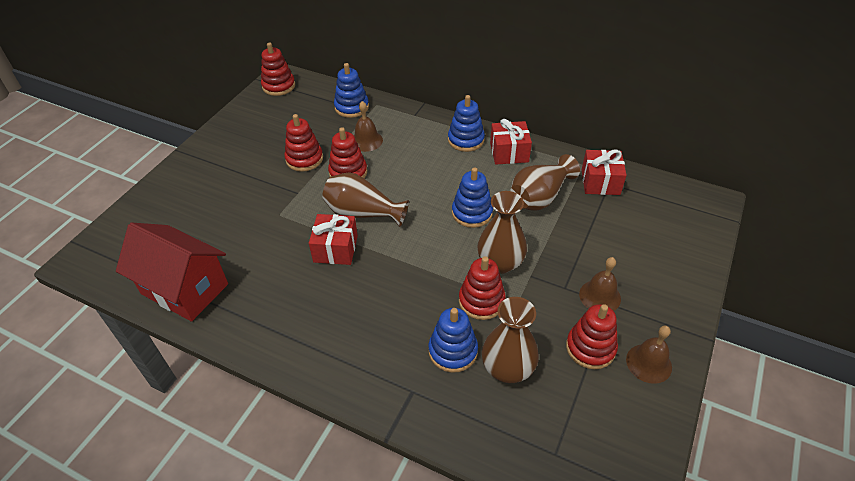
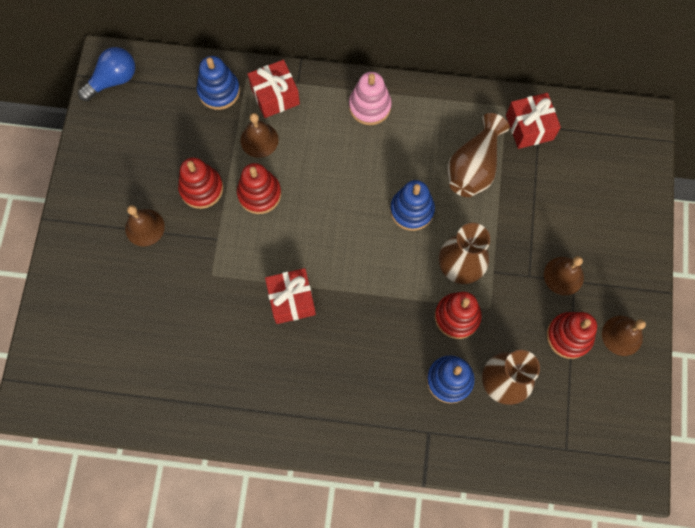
camera: 20 degrees left, 25 degrees up
red house [116,222,228,322] -> none
red stacking toy [261,43,295,96] -> blue light bulb [78,47,135,102]
brown vase [322,173,409,227] -> none
blue stacking toy [448,95,485,152] -> pink stacking toy [349,72,392,125]
red gift [490,119,532,165] -> red gift moved to [248,60,300,118]
none -> brown bell [125,205,165,246]

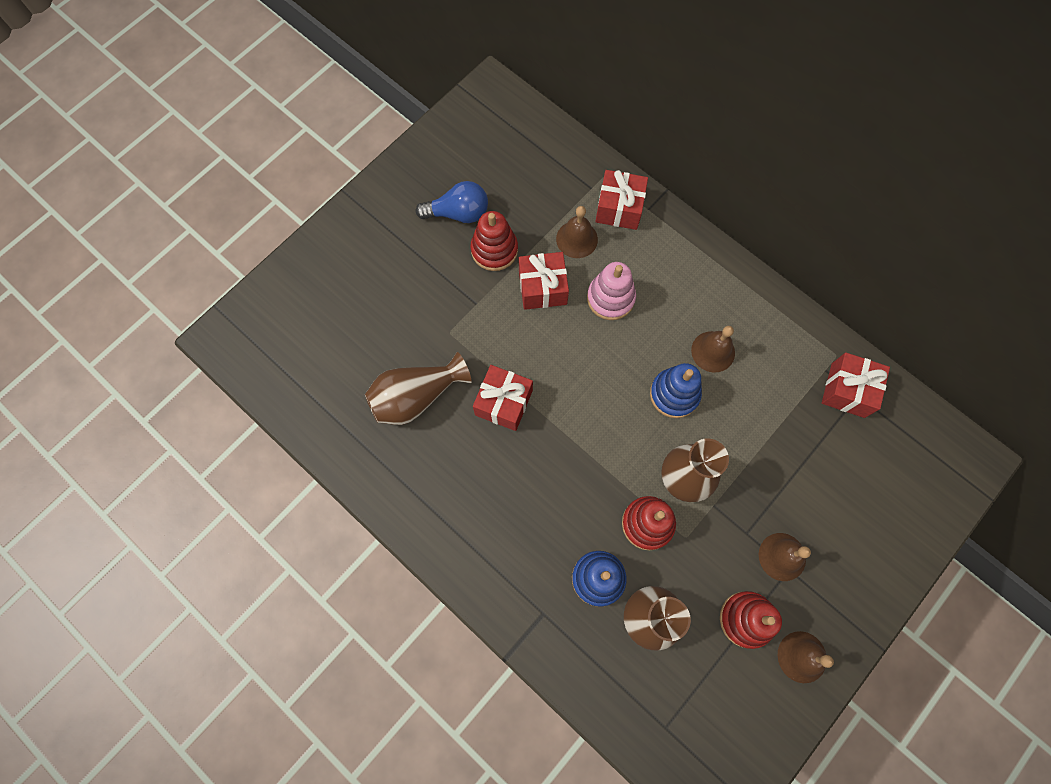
camera: 35 degrees right, 0 degrees up
blue light bulb [78,47,135,102] -> blue light bulb moved to [416,181,488,223]
brown bell [125,205,165,246] -> brown bell moved to [691,326,735,373]
blue stacking toy [197,56,240,110] -> none
red stacking toy [237,163,281,214] -> red gift [519,252,569,310]
pink stacking toy [349,72,392,125] -> pink stacking toy moved to [587,262,636,320]
brown vase [447,113,510,197] -> brown vase moved to [365,352,472,425]

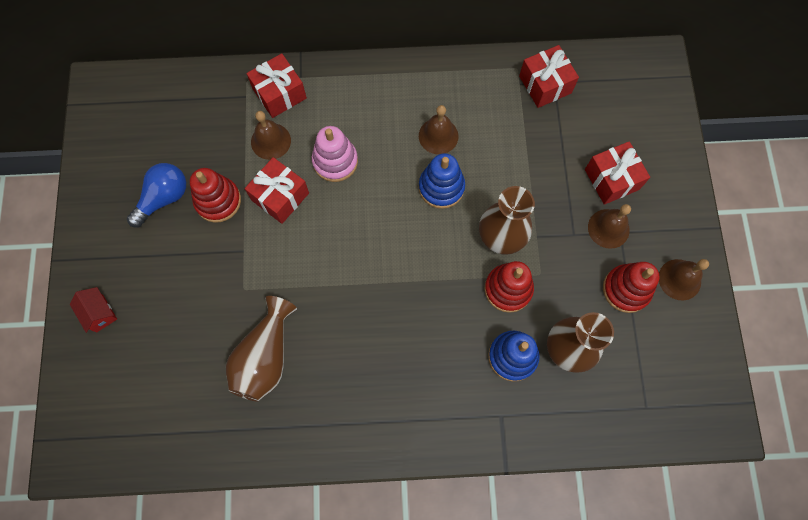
camera: 45 degrees left, 0 degrees up
red gift [473,365,533,431] -> red gift moved to [585,141,650,205]
none -> red house [70,287,117,333]

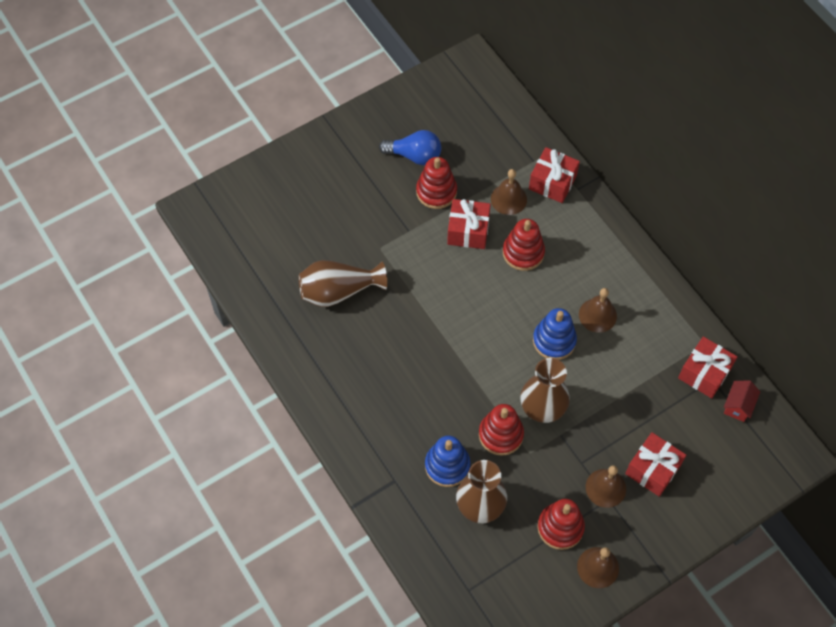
camera: 60 degrees right, 10 degrees down
red house [70,287,117,333] -> red house moved to [724,380,760,422]
pink stacking toy [312,126,358,182] -> red stacking toy [503,219,545,271]

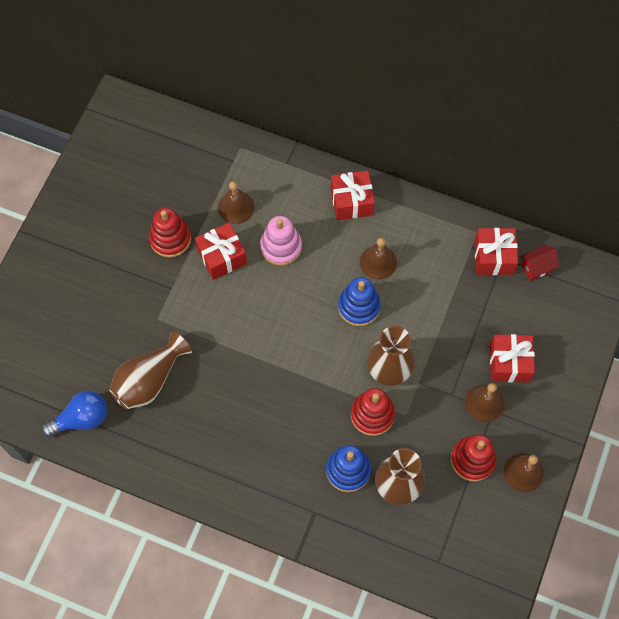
camera: 35 degrees left, 5 degrees up
blue light bulb [379,130,441,165] -> blue light bulb moved to [42,390,107,437]
red stacking toy [503,219,545,271] -> pink stacking toy [260,216,302,266]
red gift [529,147,580,203] -> red gift moved to [331,171,375,220]
red house [724,380,760,422] -> red house turned 75 degrees clockwise [521,244,560,281]

